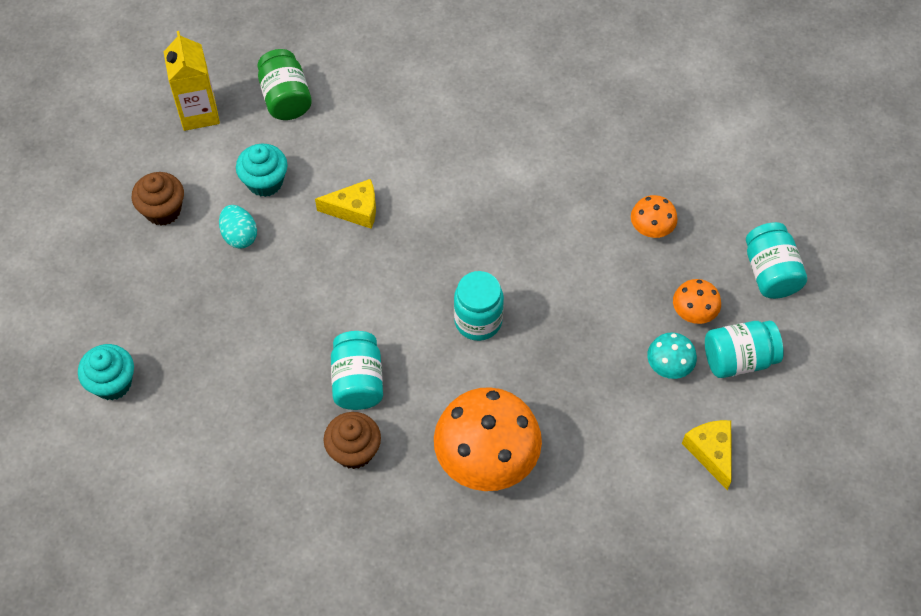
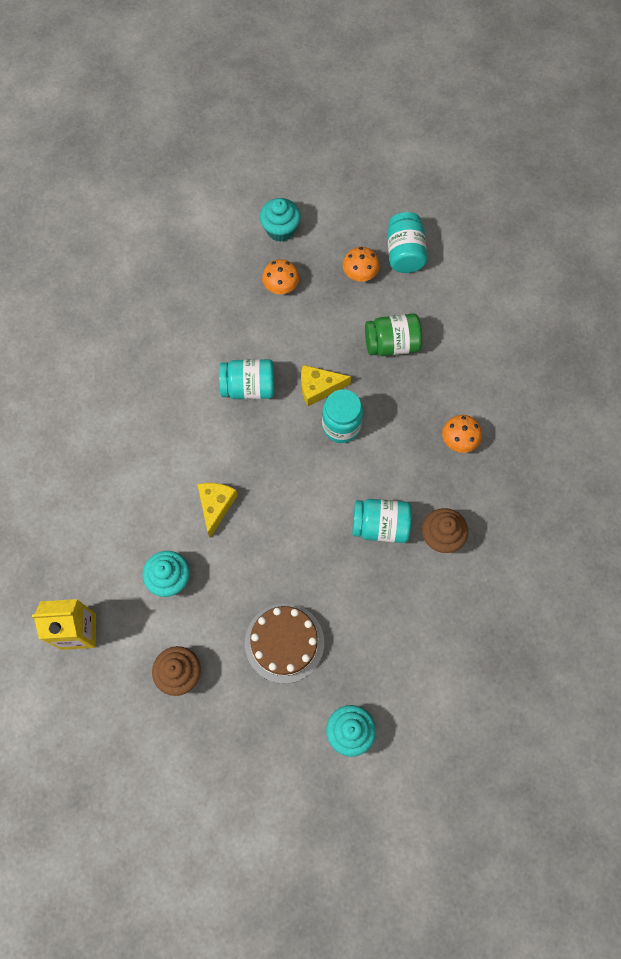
camera: 80 degrees left, 10 degrees up
turquoise egg [219,205,257,249] -> none
green jar [257,49,312,120] -> green jar moved to [365,314,422,356]
orange mushroom [434,387,542,491] -> orange mushroom [442,415,482,453], size x0.48
turquoise mushroom [647,332,697,379] -> none
yellow cheese [682,420,732,490] -> yellow cheese moved to [301,365,351,406]
turquoise jar [746,222,807,299] -> turquoise jar moved to [219,359,275,399]
none -> brown cake [245,603,324,684]
none -> turquoise cupcake [260,198,301,242]

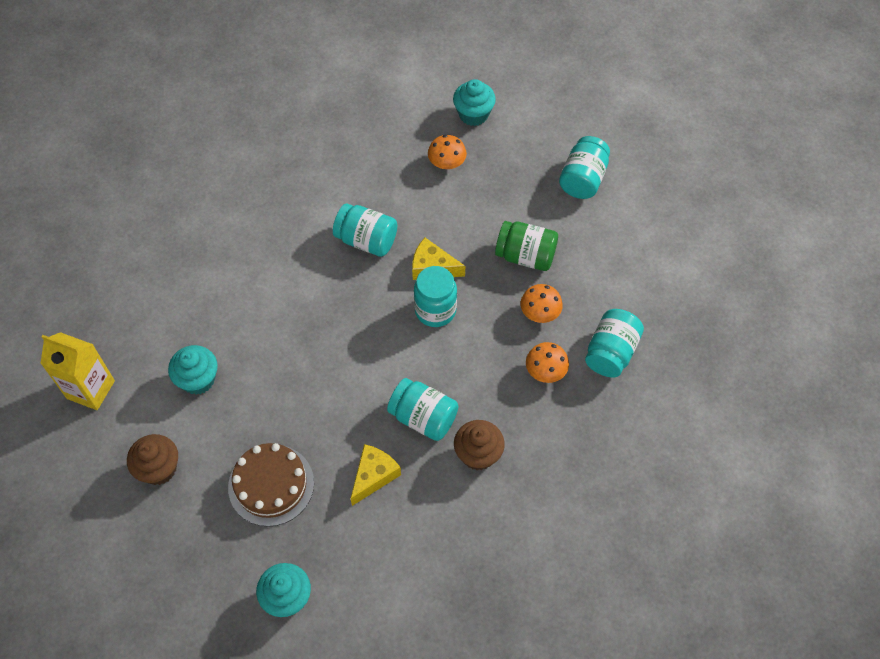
camera: 25 degrees right, 10 degrees down
yellow cheese [197,483,238,537] -> yellow cheese moved to [350,444,401,506]
orange mushroom [343,247,380,282] -> orange mushroom moved to [521,284,563,323]
none -> turquoise jar [585,309,644,378]

